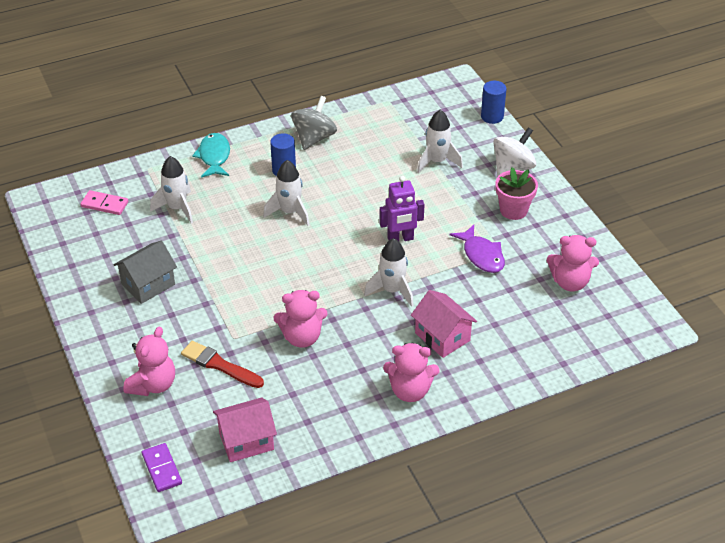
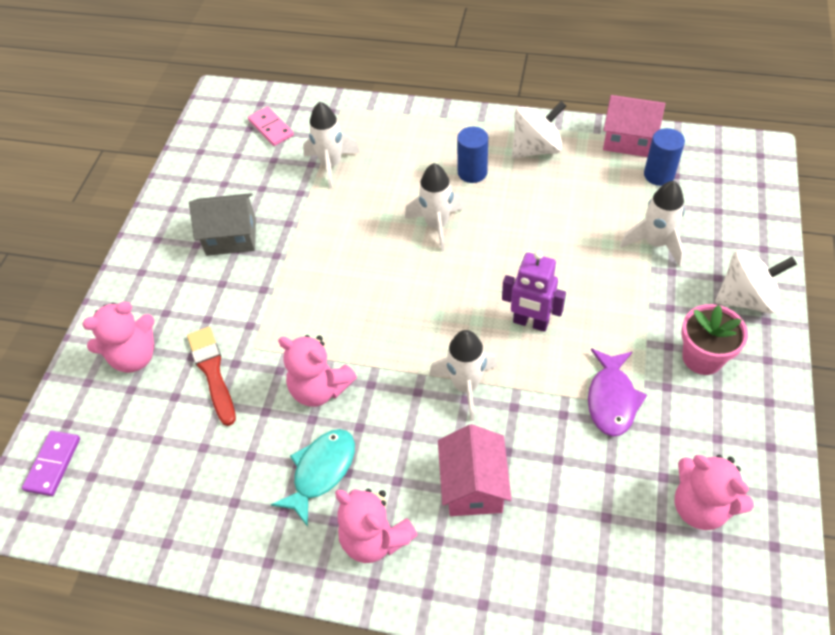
camera: 40 degrees right, 10 degrees up
turquoise fish [192,133,230,178] -> turquoise fish moved to [270,429,355,527]
pink house [213,397,277,462] -> pink house moved to [603,95,665,157]
grey spinning top [291,96,337,150] -> white spinning top [512,101,566,158]
blue cylinder [481,81,507,124] -> blue cylinder moved to [644,128,685,186]

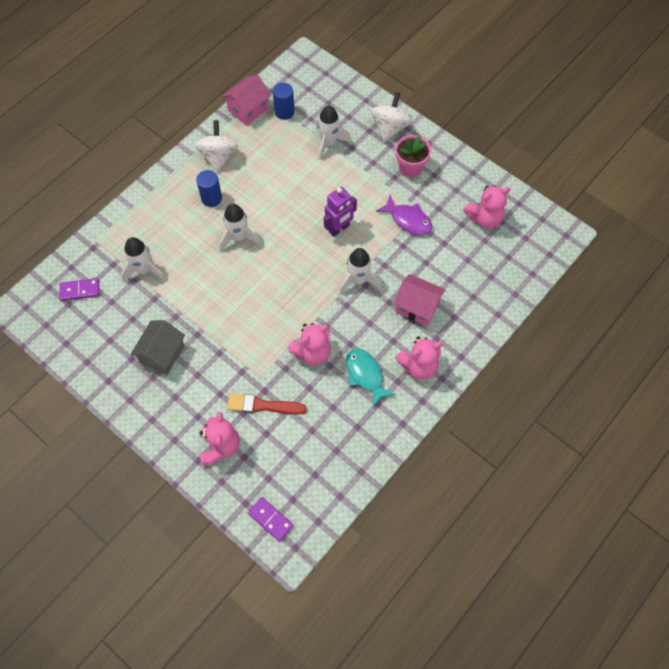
camera: 65 degrees left, 10 degrees up
pink domino [248,107,294,146] -> purple domino [59,278,100,301]

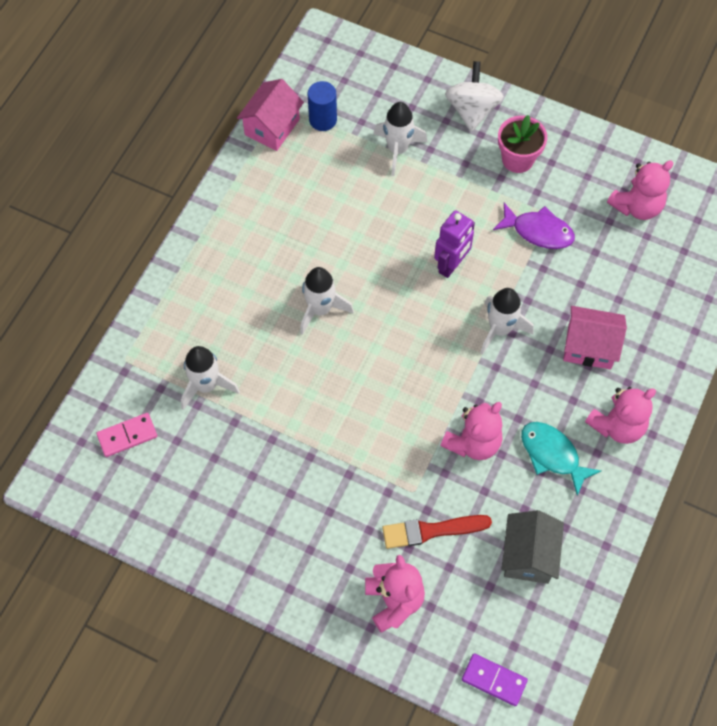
camera: 15 degrees left, 0 degrees up
purple domino [59,278,100,301] -> pink domino [97,413,157,457]
grey house [130,320,185,375] -> grey house moved to [501,510,564,584]
white spinning top [195,120,238,172] -> none
blue cylinder [196,170,222,207] -> none

